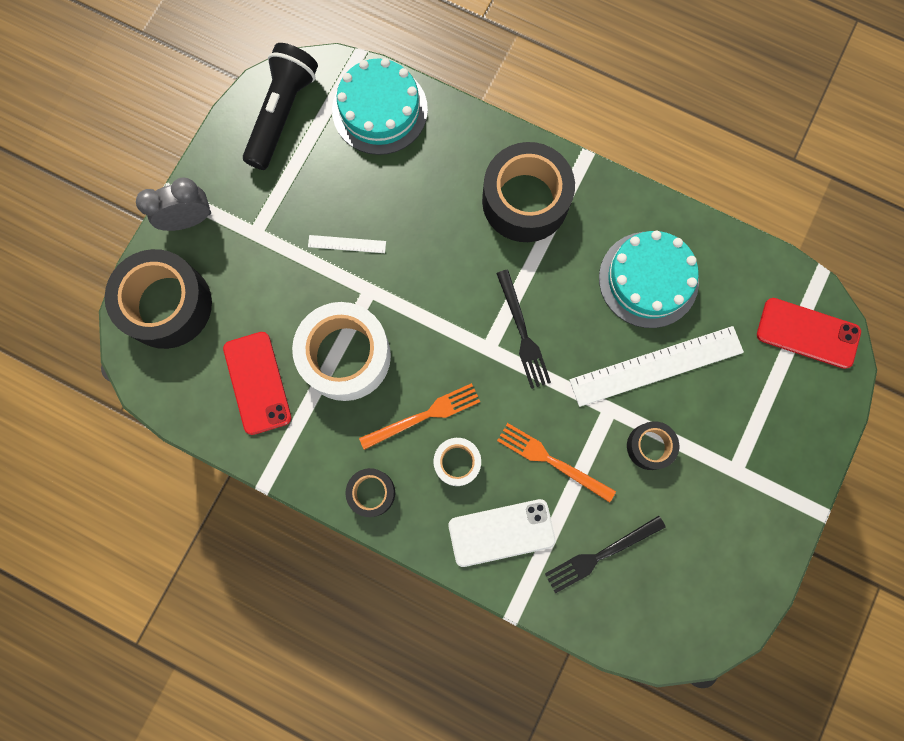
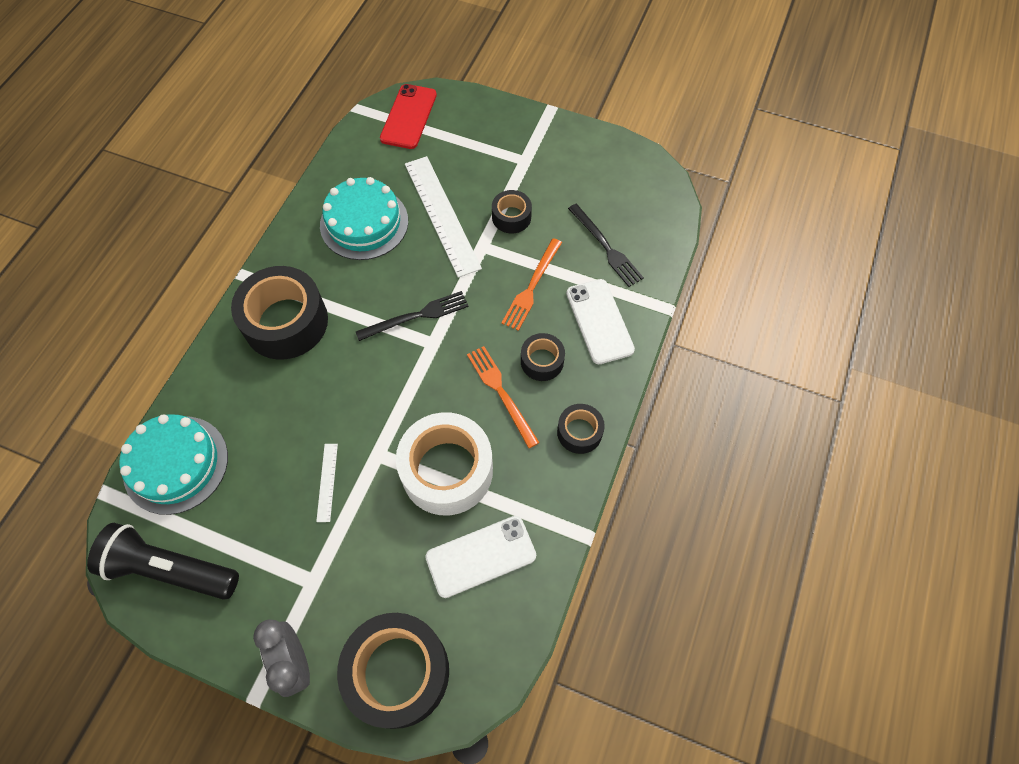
camera: 95 degrees left, 15 degrees down
red phone [223,332,292,435] -> white phone [425,516,536,598]
white tape [433,438,481,486] -> black tape [521,333,565,381]

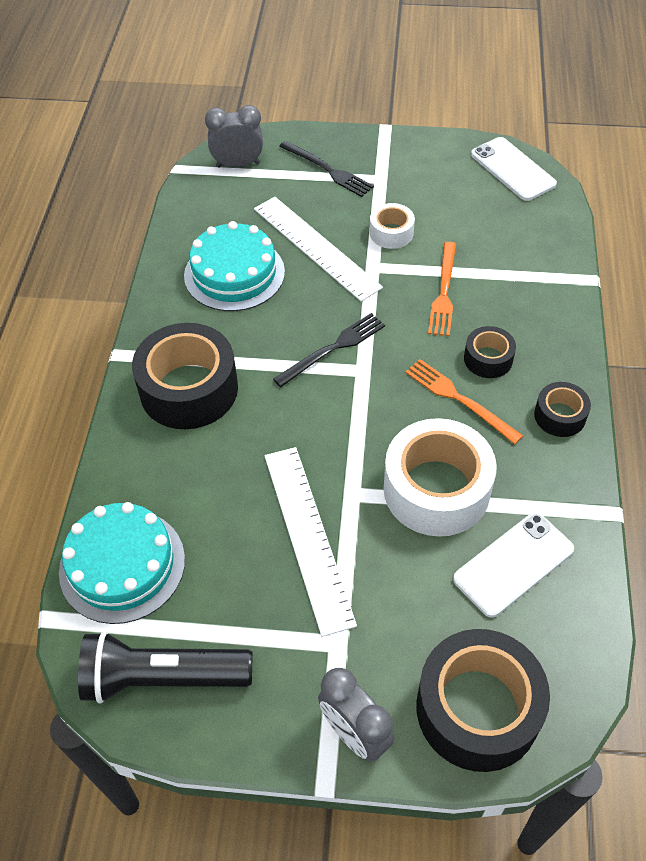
camera: 15 degrees left, 10 degrees down
white ruler [316,444,338,522] -> white ruler [265,447,357,637], size x2.20
red phone [380,84,437,149] -> grey clock [205,105,263,168]
black tape [492,190,532,234] -> white tape [370,203,415,249]
white phone [566,279,635,364] -> white phone moved to [471,137,557,201]
black fork [568,204,644,287] -> black fork moved to [279,141,374,197]

